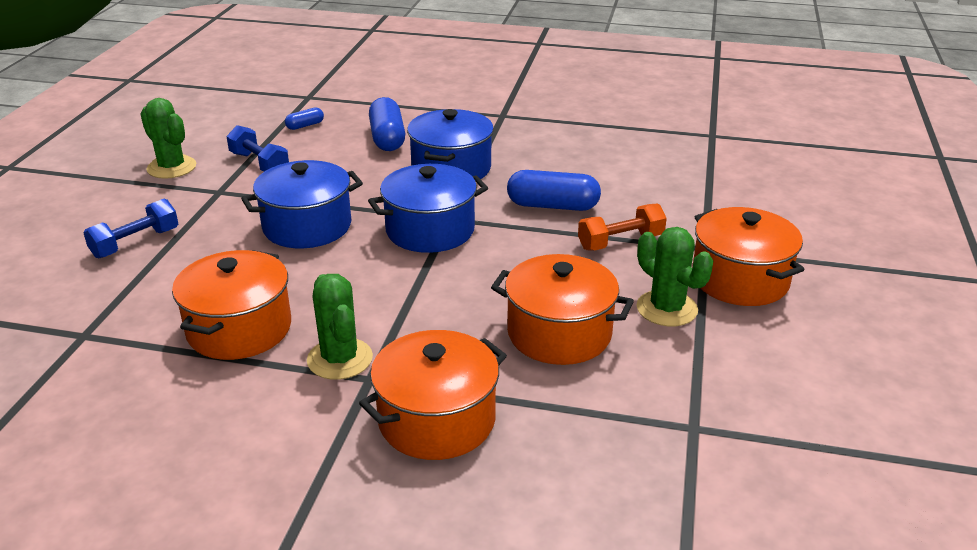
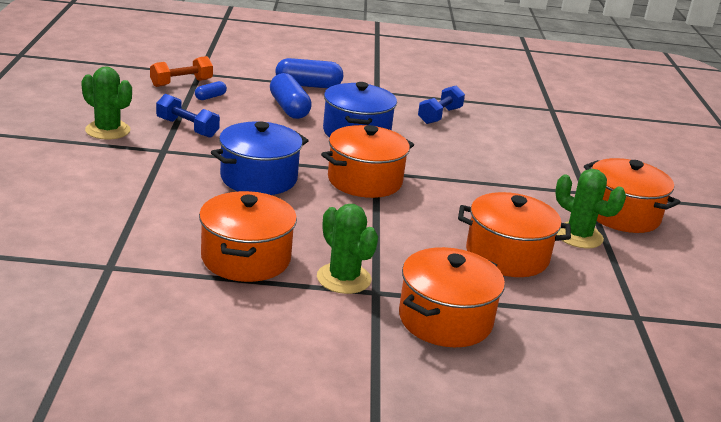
camera: 15 degrees left, 5 degrees down
blue dumbbell [83,199,178,258] -> blue dumbbell moved to [418,85,465,124]
blue pot [368,164,488,253] -> orange pot [321,125,414,198]
blue capsule [507,170,601,211] -> blue capsule moved to [275,58,343,88]
orange dumbbell [578,204,667,251] -> orange dumbbell moved to [150,56,213,87]

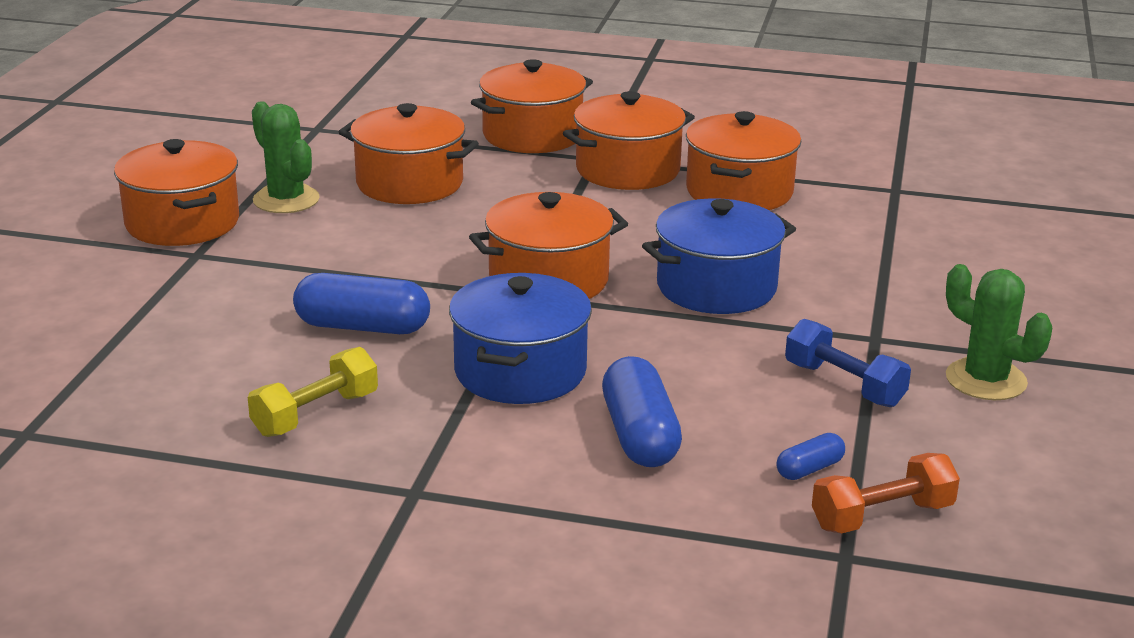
camera: 165 degrees left, 0 degrees up
blue capsule [275,58,343,88] -> blue capsule moved to [293,273,430,334]
green cactus [317,204,378,294] -> orange pot [563,91,695,190]
blue dumbbell [418,85,465,124] -> yellow dumbbell [248,347,378,437]

